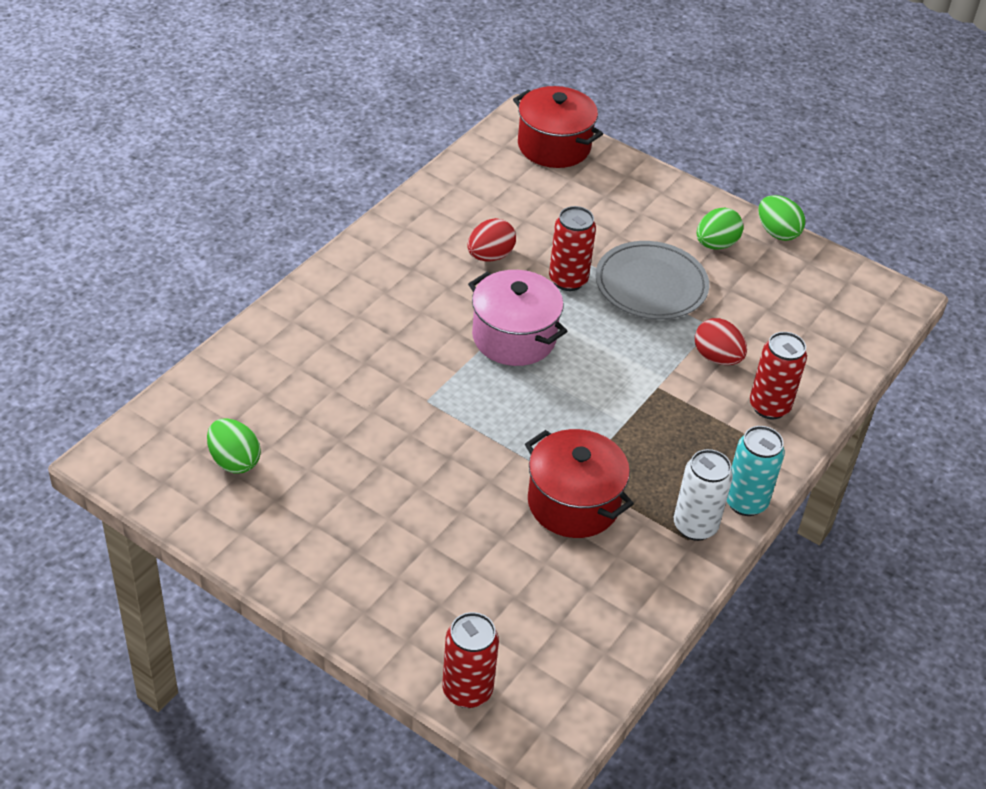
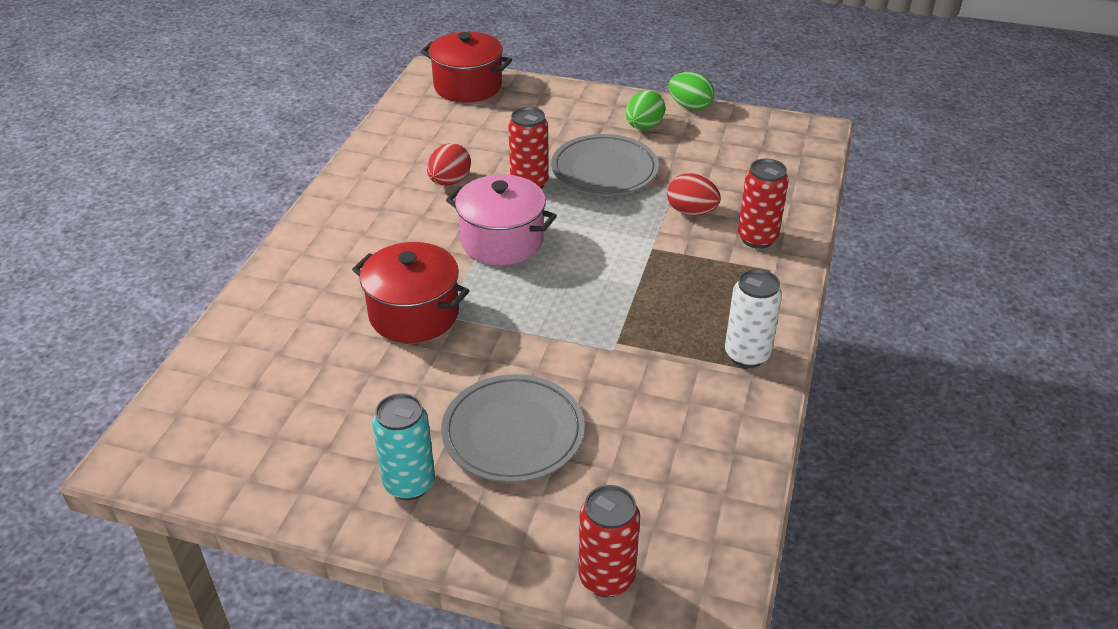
camera: 15 degrees left, 5 degrees down
green egg [207,418,261,474] -> none
red pot [525,429,634,538] -> red pot moved to [352,242,469,343]
turquoise can [727,426,785,516] -> turquoise can moved to [372,393,435,500]
none -> grey plate [441,374,585,483]

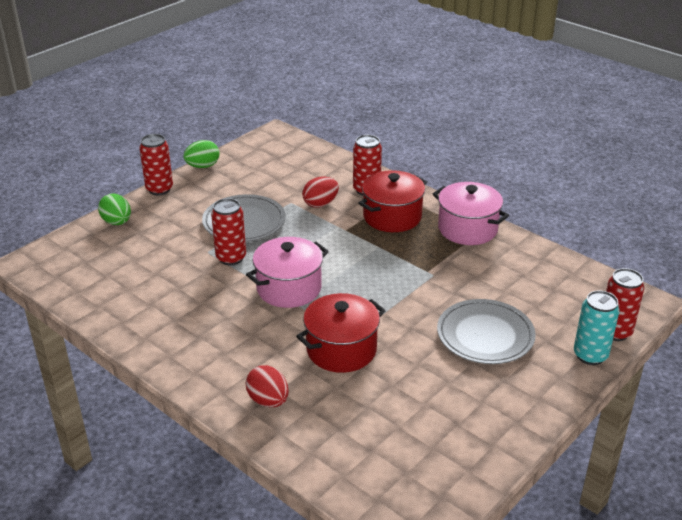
camera: 65 degrees left, 5 degrees down
turquoise can [372,393,435,500] -> turquoise can moved to [574,291,619,365]
red pot [421,32,512,103] -> red pot moved to [358,170,427,232]
red egg [427,143,471,186] -> red egg moved to [246,365,289,407]
green egg [626,90,665,130] -> green egg moved to [98,193,131,225]
white can [725,269,782,368] -> pink pot [433,182,509,245]
none -> red can [139,134,173,195]

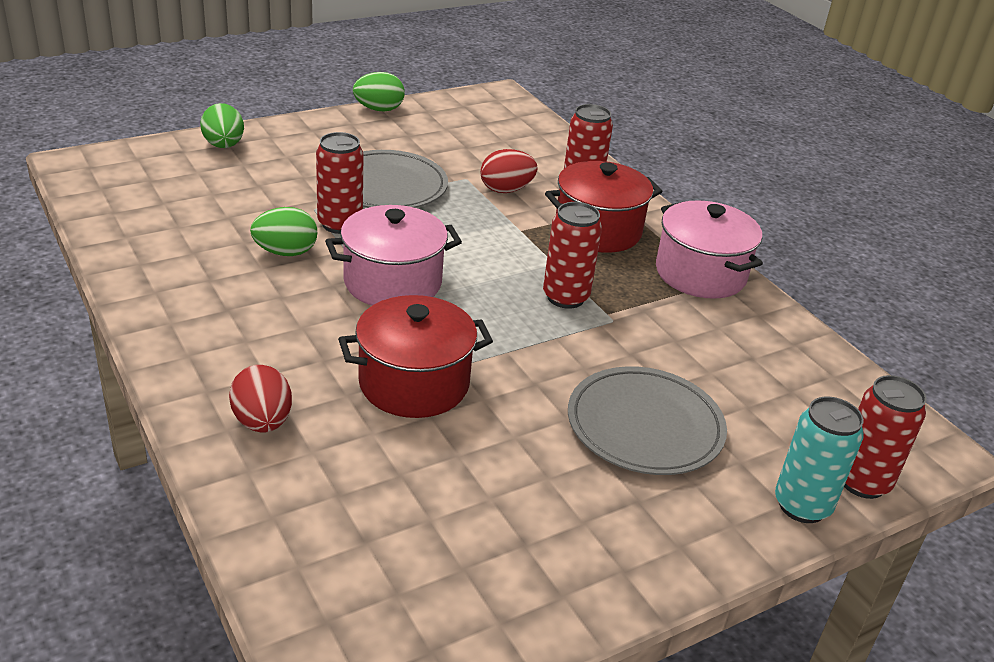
camera: 15 degrees right, 0 degrees up
red can [139,134,173,195] -> red can moved to [543,202,602,309]
none -> green egg [250,207,317,256]

